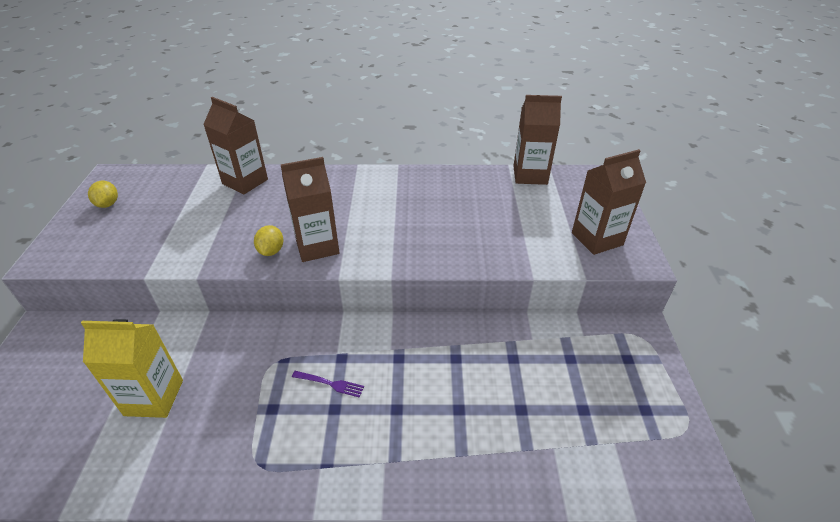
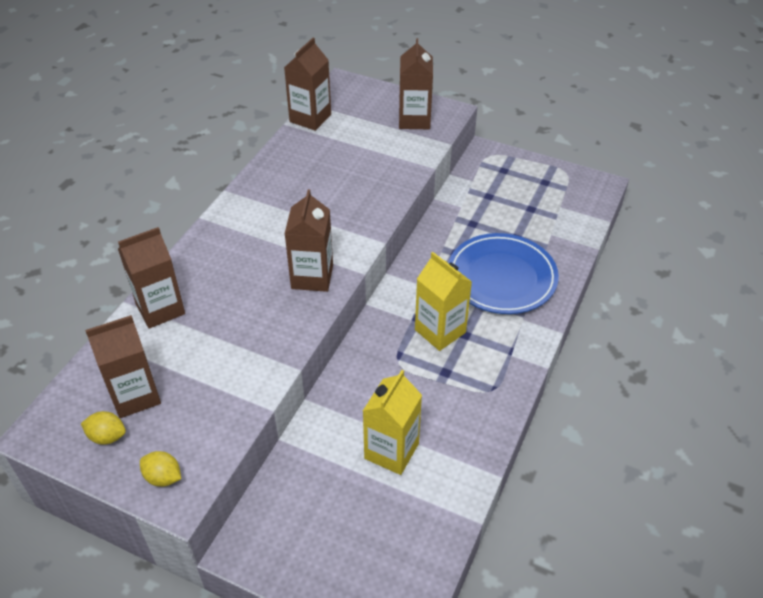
camera: 65 degrees left, 5 degrees up
yellow lemon [254,225,284,256] -> yellow lemon moved to [140,451,181,487]
purple fork [292,371,364,398] -> yellow carton [415,252,472,351]
none -> brown carton [85,315,161,418]
none -> blue plate [448,233,559,314]

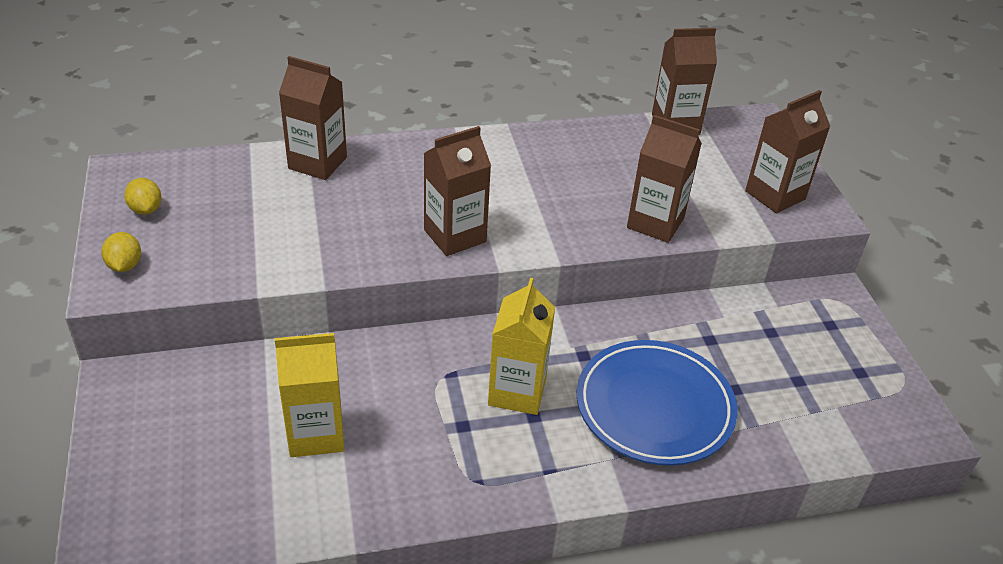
camera: 50 degrees right, 5 degrees down
brown carton [85,315,161,418] -> brown carton moved to [627,115,702,243]

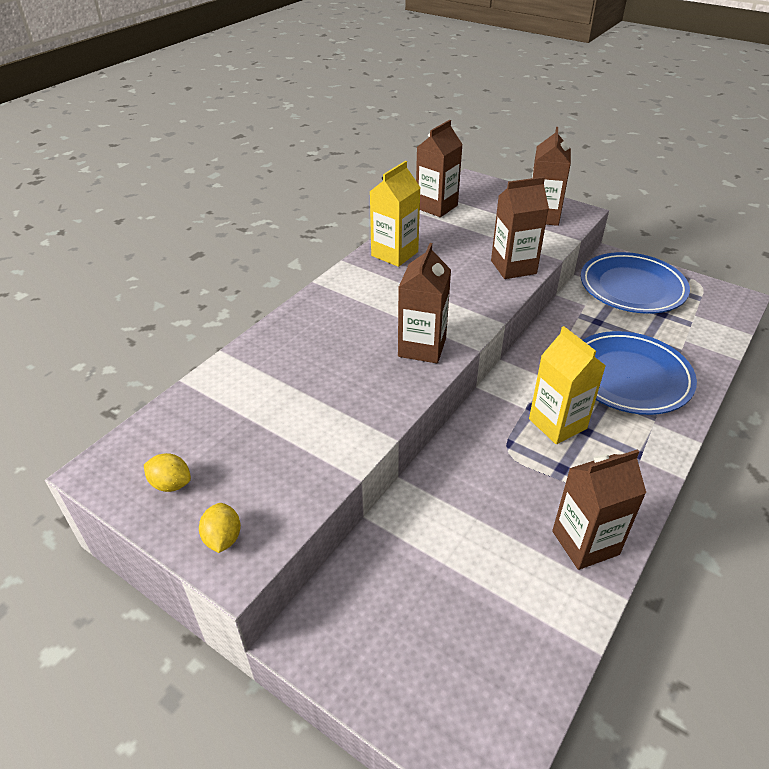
camera: 40 degrees left, 0 degrees up
yellow lemon [101,232,141,272] -> yellow lemon turned 45 degrees clockwise [199,503,241,553]
yellow carton [275,333,344,457] -> yellow carton moved to [370,161,420,267]
brown carton [279,56,347,180] -> brown carton moved to [552,449,646,570]
none -> blue plate [581,252,690,314]

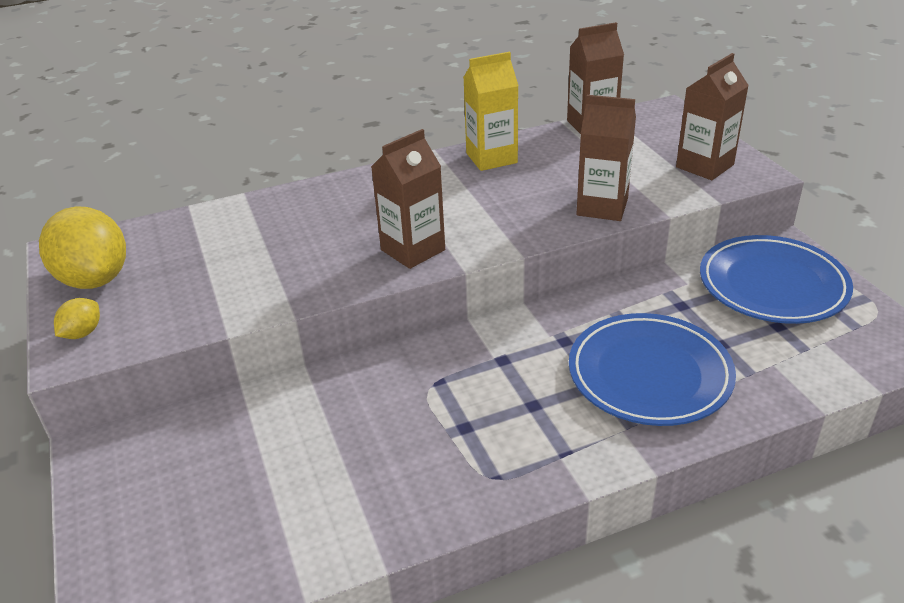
camera: 35 degrees right, 5 degrees down
yellow lemon [144,453,191,492] -> yellow lemon [39,206,126,289], size x2.19
yellow carton [529,326,606,444] -> none
brown carton [552,449,646,570] -> none

